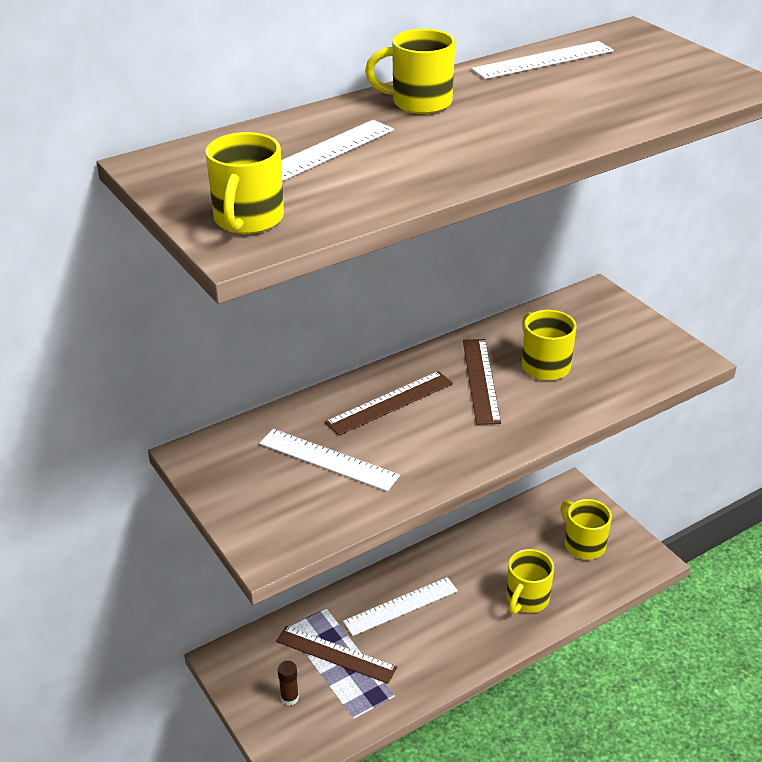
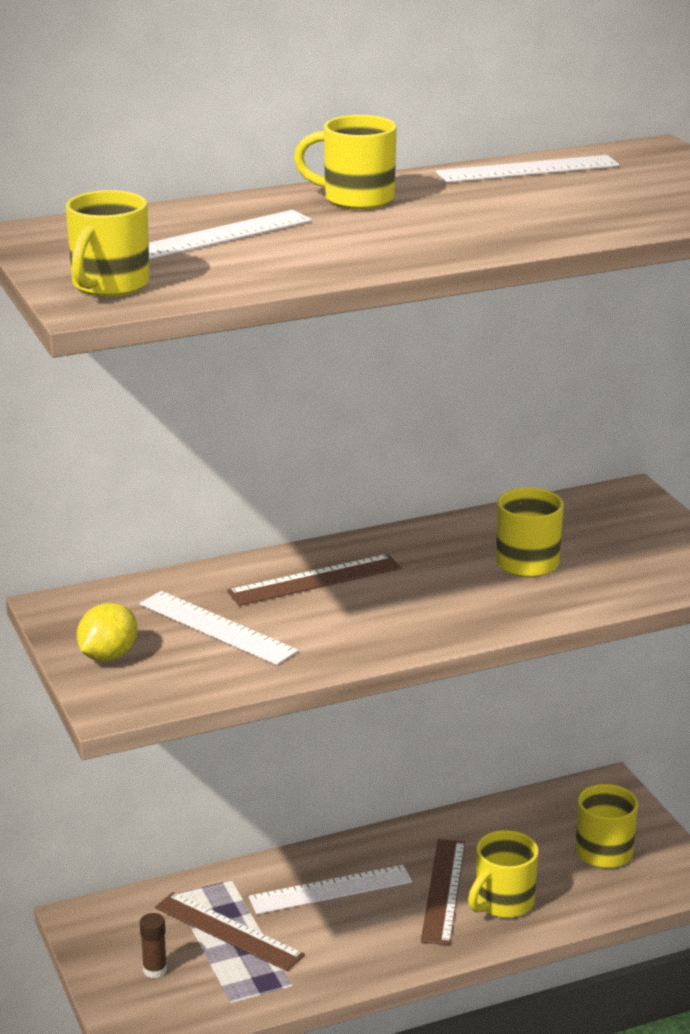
camera: 10 degrees right, 10 degrees down
brown ruler [463,339,501,425] -> brown ruler moved to [421,839,465,945]
none -> yellow lemon [77,603,137,662]

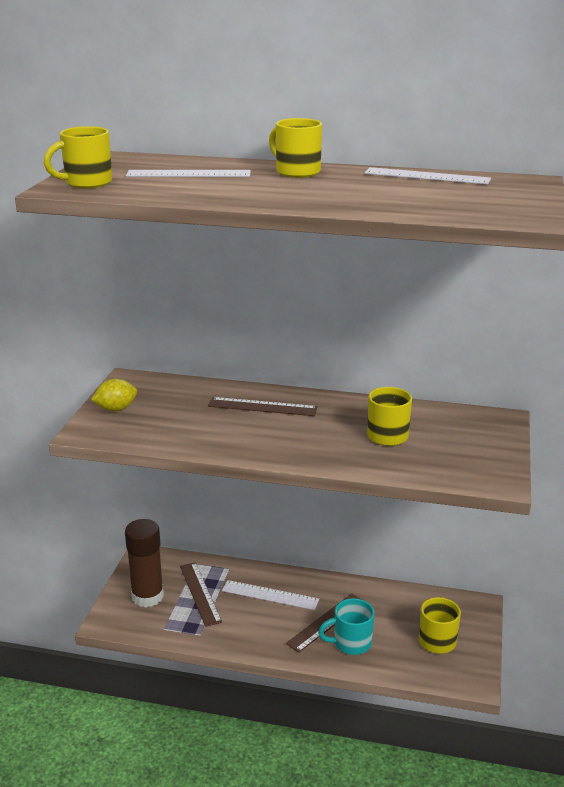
camera: 35 degrees right, 0 degrees up
white ruler [140,591,298,665] -> none
brown glue stick [140,913,167,978] -> brown glue stick [125,519,164,607], size x2.35
yellow mug [468,830,539,918] -> turquoise mug [318,598,374,655]

